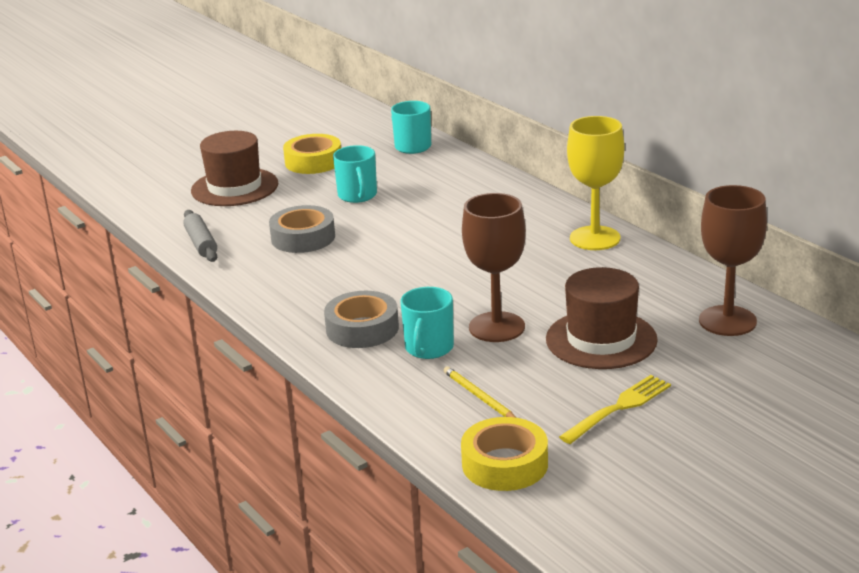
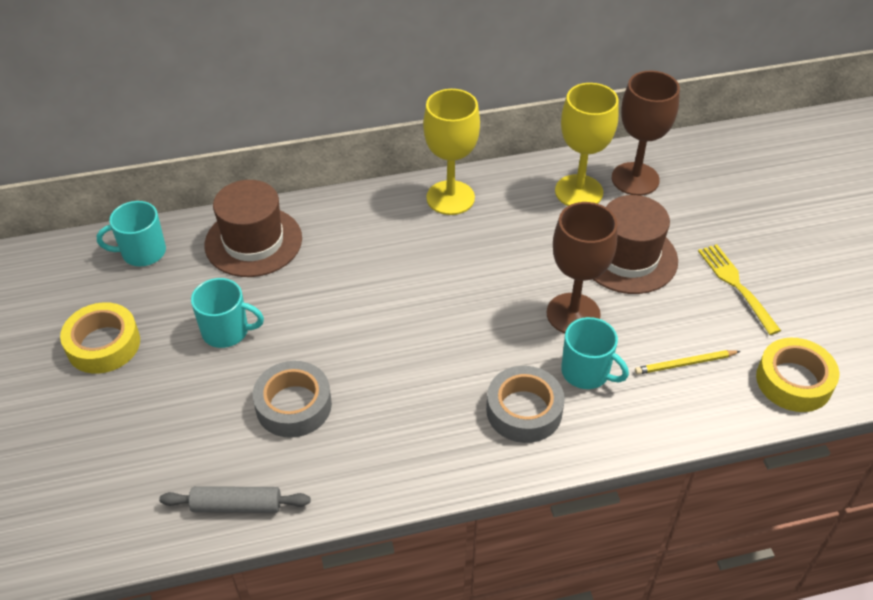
camera: 70 degrees left, 20 degrees up
brown hat [191,131,278,206] -> brown hat moved to [205,180,302,277]
none -> yellow goblet [555,83,619,206]

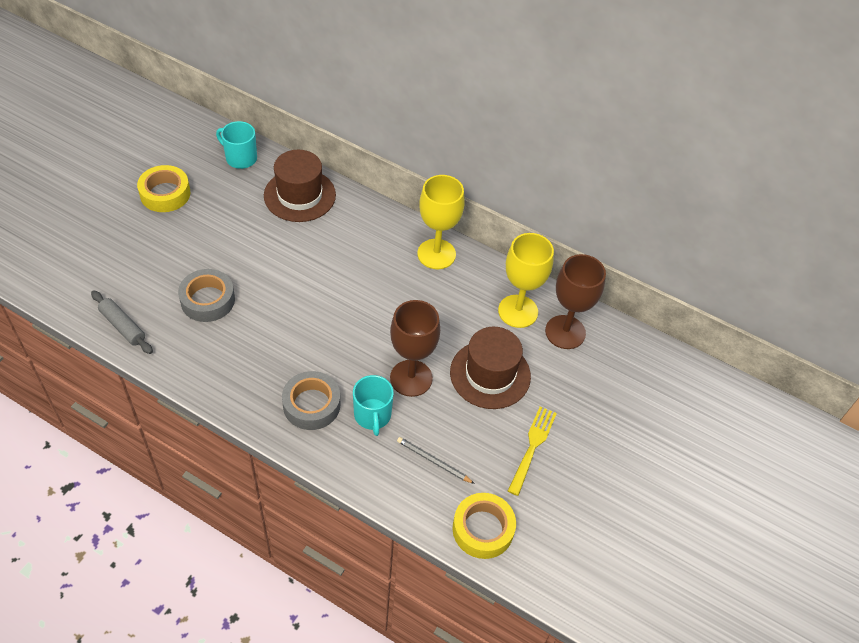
camera: 40 degrees right, 5 degrees up
turquoise mug [191,278,264,348] -> none
yellow pencil [635,350,740,375] -> grey pencil [397,437,475,484]

